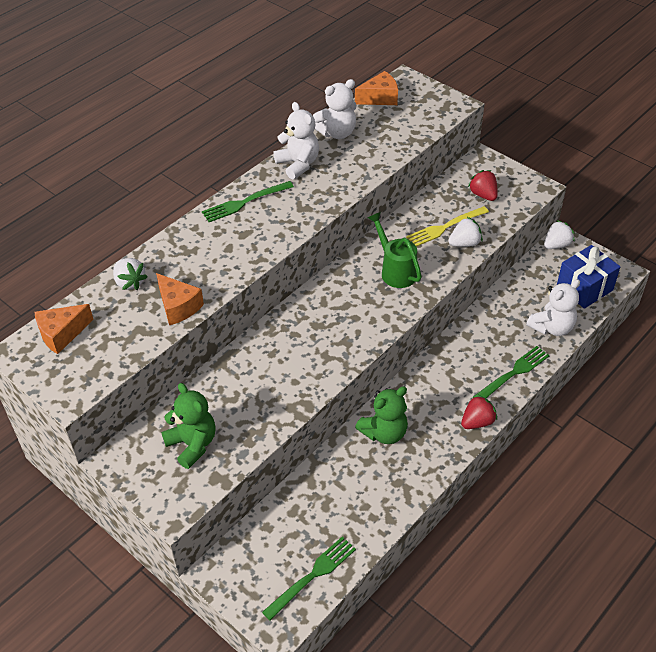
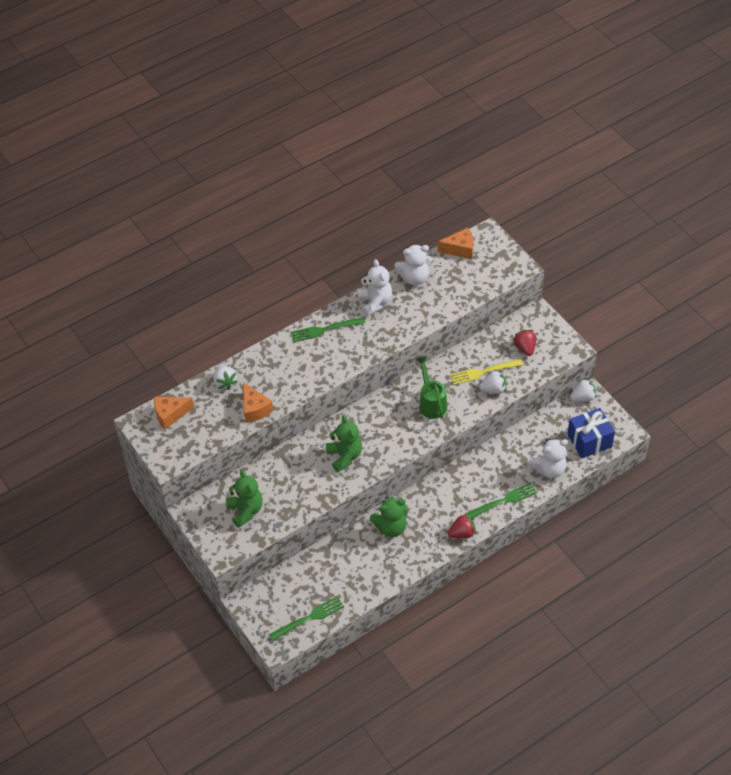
camera: 15 degrees right, 5 degrees up
none -> green teddy bear [326,415,362,472]

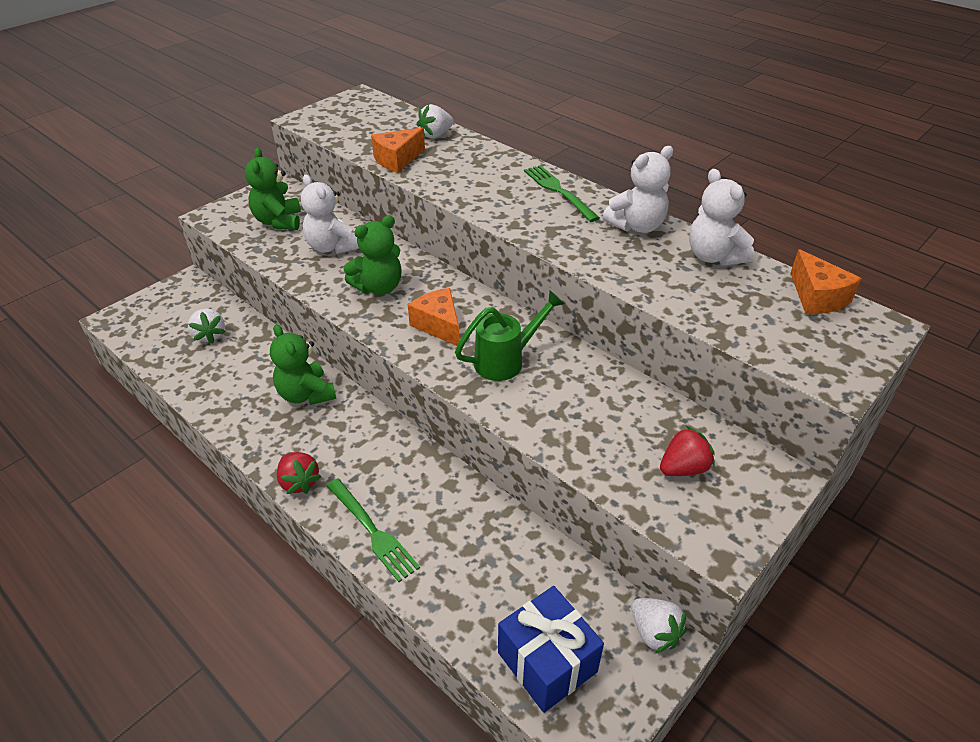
camera: 75 degrees right, 10 degrees down
orange cheese [154,397,194,429] -> orange cheese moved to [408,288,459,346]
green teddy bear [226,470,263,528] -> green teddy bear turned 120 degrees clockwise [245,148,301,230]
green fork [269,596,344,641] -> none
yellow fork [450,359,523,385] -> none
white strawberry [479,370,507,394] -> white strawberry moved to [188,308,226,344]
white teddy bear [528,439,568,478] -> white teddy bear moved to [301,175,359,254]

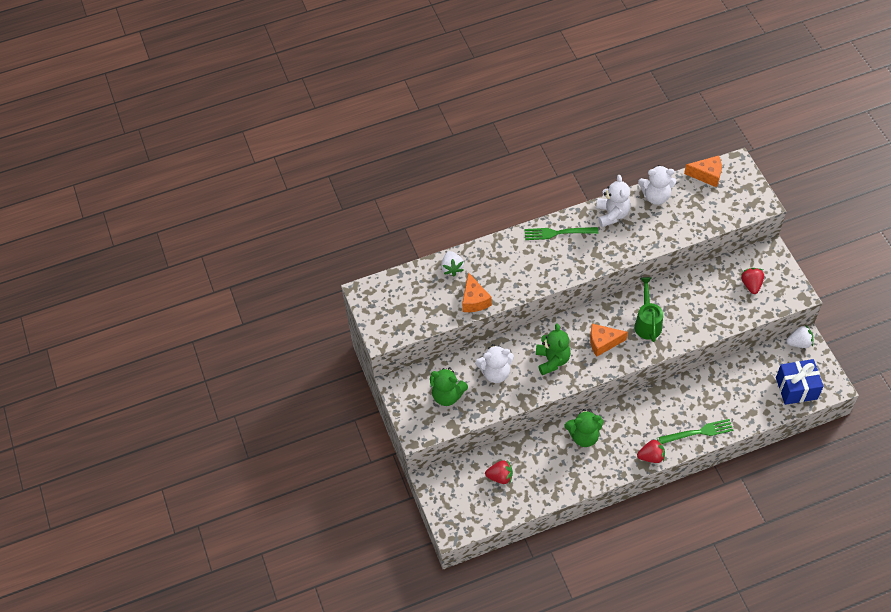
camera: 60 degrees left, 15 degrees up
white strawberry [188,308,226,344] -> red strawberry [485,460,513,484]

